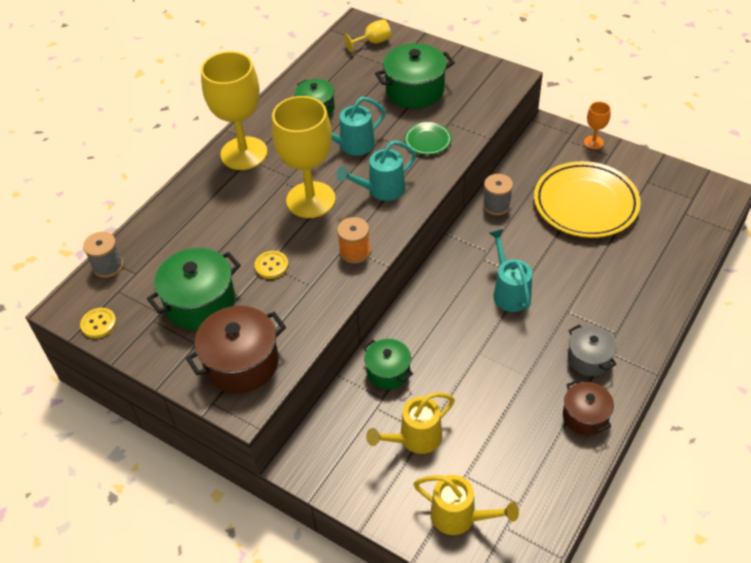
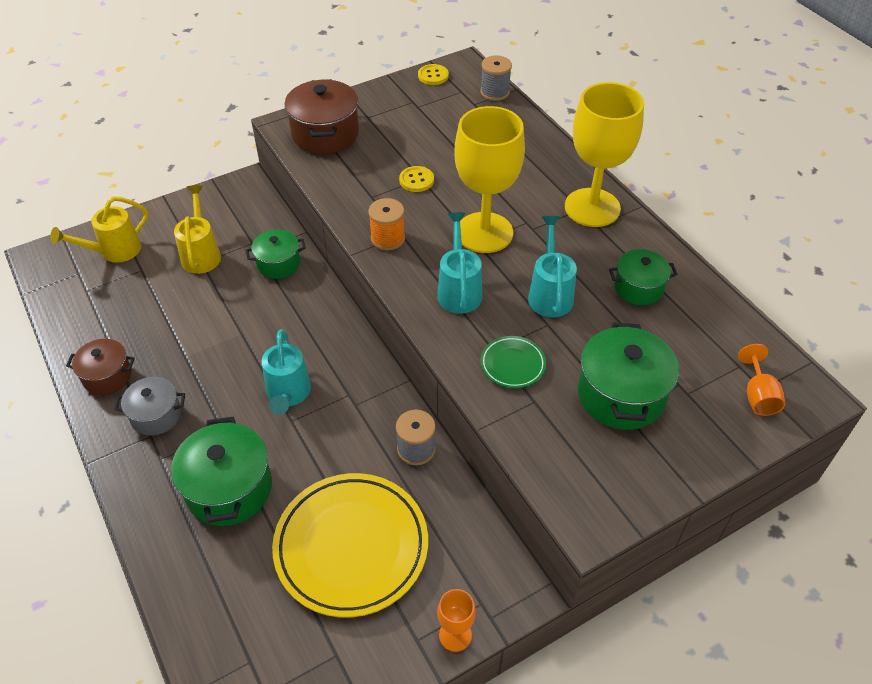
camera: 115 degrees right, 0 degrees up
green pot [147,248,241,330] -> green pot moved to [171,417,272,526]
yellow goblet [344,19,391,52] -> orange goblet [738,344,785,416]
turquoise watering can [489,229,532,312] -> turquoise watering can turned 75 degrees clockwise [262,329,311,414]

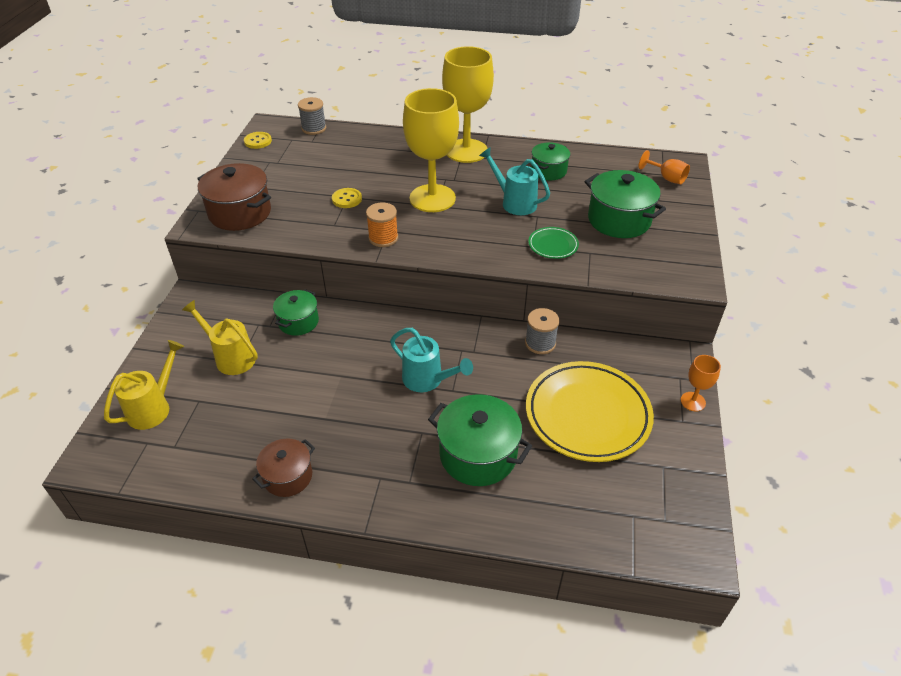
camera: 50 degrees left, 5 degrees down
yellow watering can [50,196,148,263] -> yellow watering can turned 150 degrees counterclockwise [104,340,184,430]
grey pot [115,377,185,436] -> none
turquoise watering can [437,212,482,314] -> none

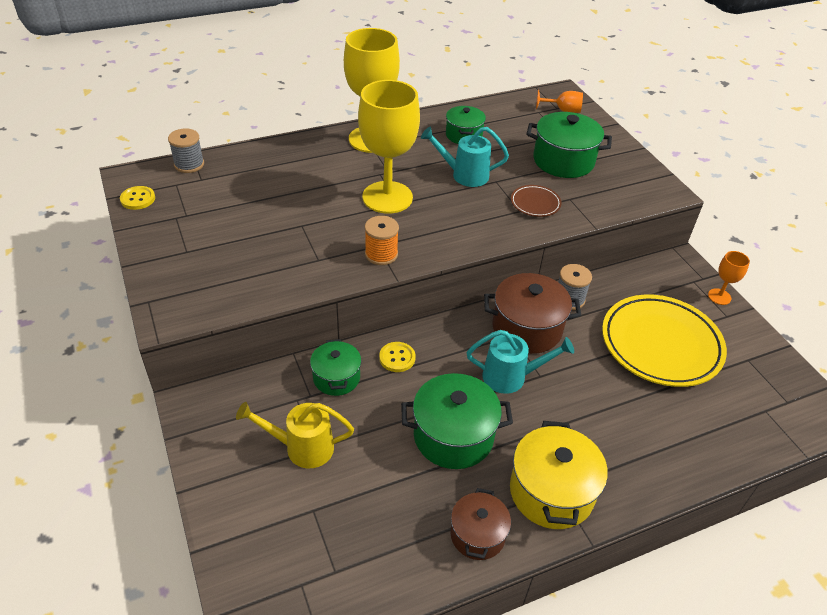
camera: 35 degrees left, 0 degrees up
yellow watering can [104,340,184,430] -> none
brown pot [197,163,271,231] -> brown pot moved to [484,273,581,354]
yellow button [332,188,362,208] -> yellow button moved to [379,342,416,372]
green pot [428,394,532,486] -> green pot moved to [401,373,513,469]
green plate [528,227,579,259] -> brown plate [511,185,562,217]
none -> yellow pot [510,421,608,529]

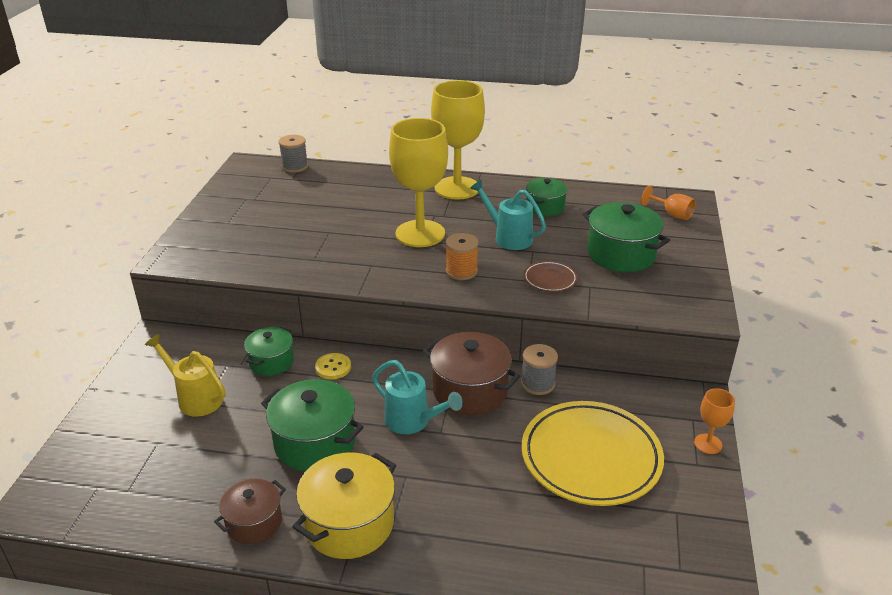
camera: 35 degrees right, 10 degrees down
yellow button [120,186,155,210] -> none
orange spool [365,216,399,265] -> orange spool moved to [446,233,479,280]

